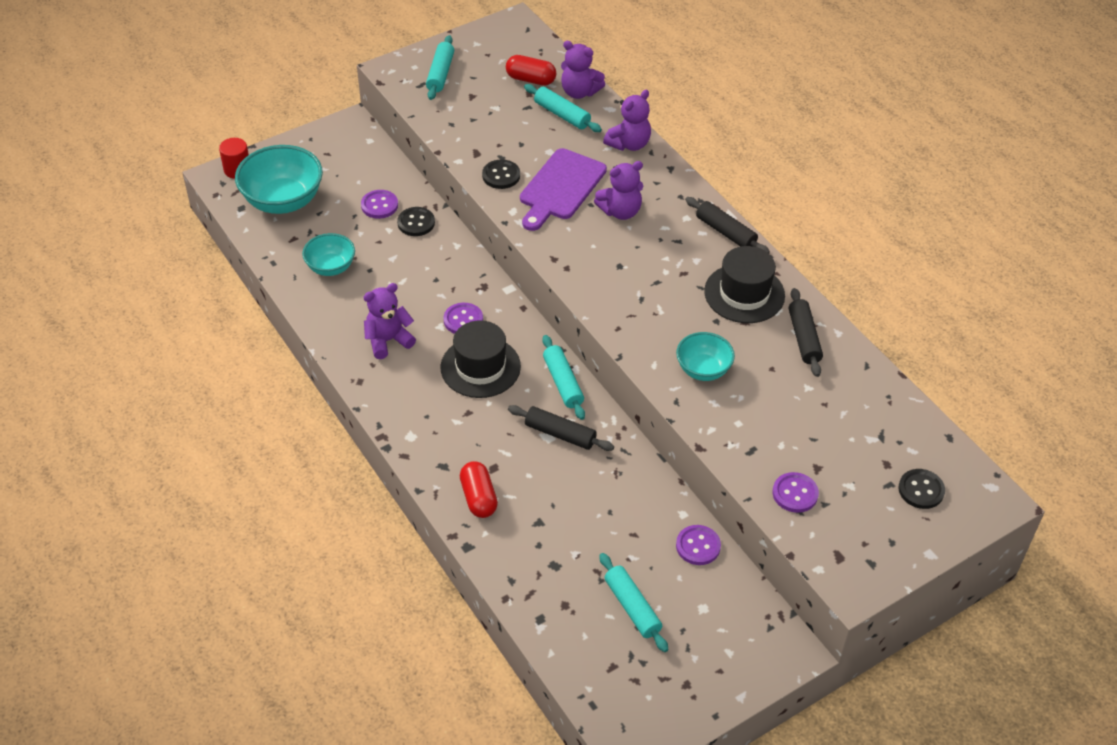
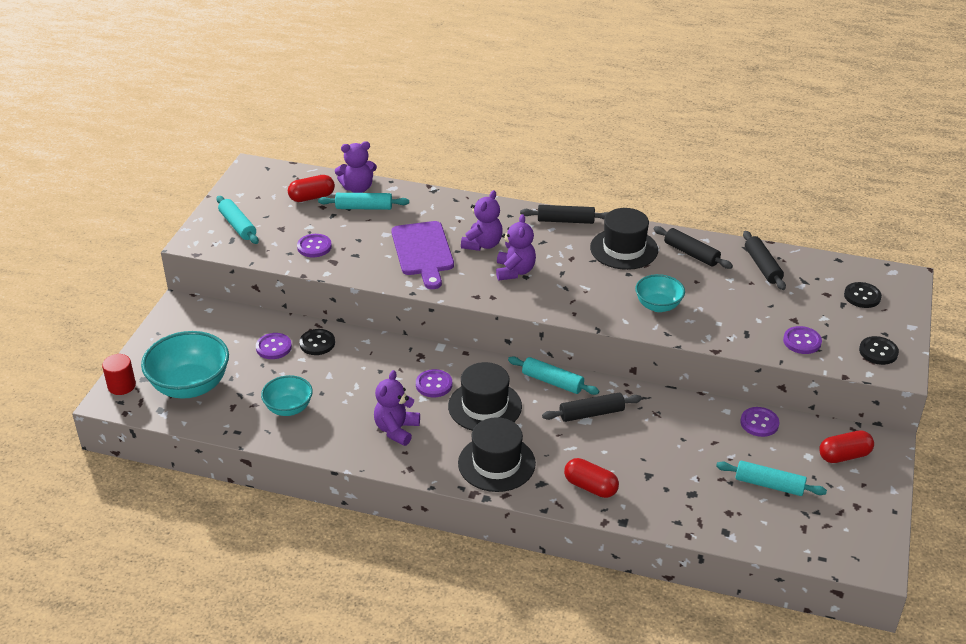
camera: 40 degrees left, 10 degrees down
black button [482,159,520,189] -> black button moved to [859,336,899,365]
purple teddy bear [603,90,651,151] -> purple teddy bear moved to [496,214,536,281]
none -> purple button [297,234,332,257]
none -> black hat [458,417,536,492]
none -> black rolling pin [743,231,786,290]
none -> red capsule [819,430,874,463]

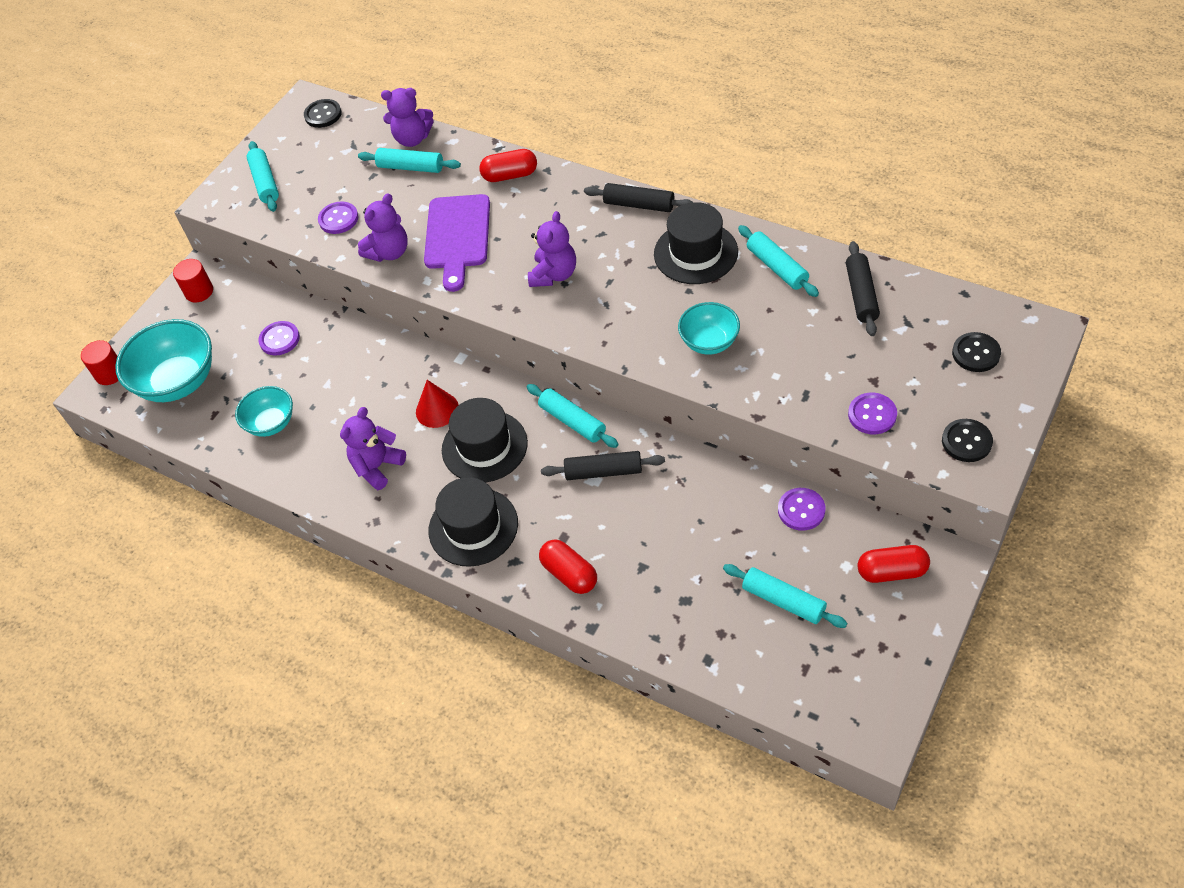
camera: 20 degrees right, 15 degrees up
red capsule [288,175,335,202] -> red capsule moved to [479,149,537,182]
black button [299,329,335,355] -> black button moved to [304,99,342,128]
purple button [416,369,452,397] -> red cone [416,380,459,428]
purple teddy bear [461,190,503,251] -> purple teddy bear moved to [358,193,408,262]
black rolling pin [653,226,733,269] -> turquoise rolling pin [738,225,819,297]
none -> red cylinder [173,259,213,303]

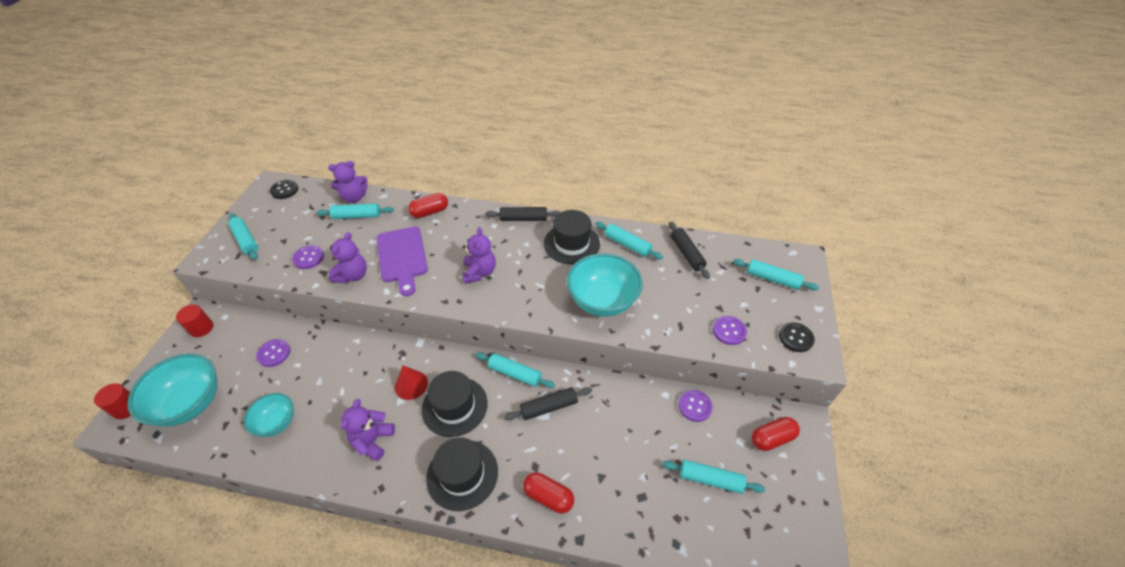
camera: 25 degrees left, 5 degrees down
turquoise bowl [678,302,740,355] -> turquoise bowl [567,253,643,317], size x1.71
black button [952,332,1001,372] -> turquoise rolling pin [733,259,819,290]

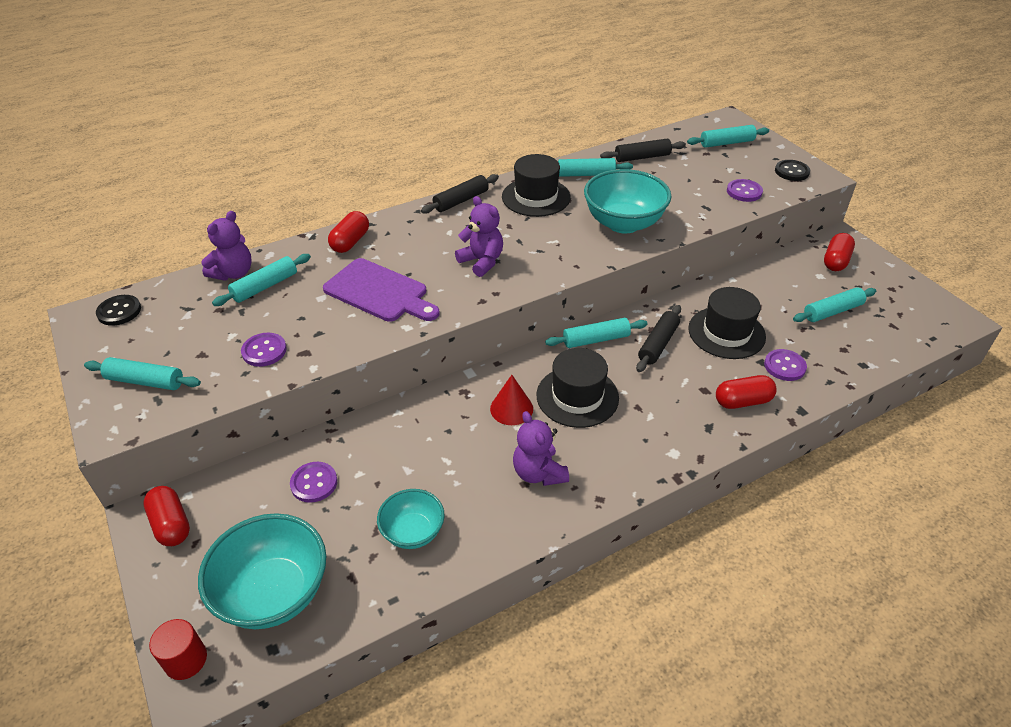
camera: 40 degrees left, 5 degrees down
red cylinder [176,304,213,337] -> red capsule [143,486,190,546]
purple teddy bear [329,232,367,283] -> none
black hat [426,437,498,511] -> black hat moved to [688,287,766,359]
black rolling pin [669,222,710,279] -> black rolling pin turned 45 degrees counterclockwise [600,139,686,162]
purple button [678,390,712,422] -> purple button moved to [764,349,807,381]

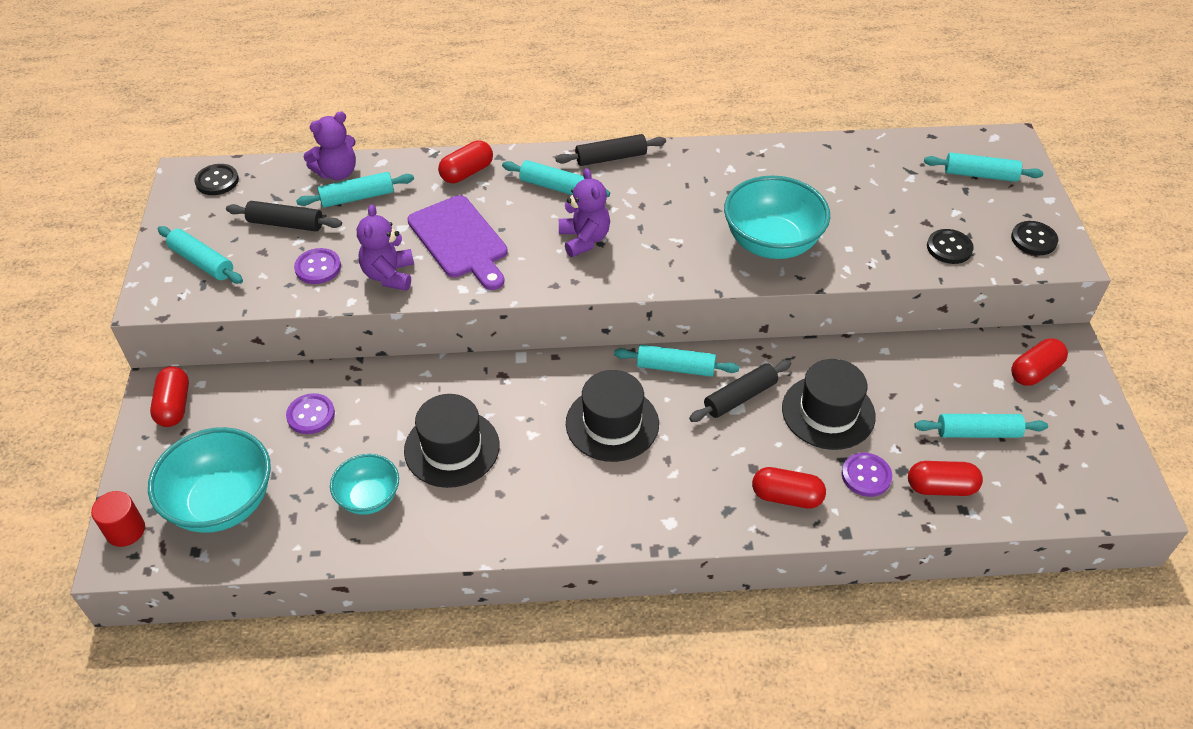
camera: 25 degrees right, 5 degrees up
red cone [490,375,533,425] -> none
black hat [502,154,571,217] -> black hat moved to [404,394,500,488]
purple teddy bear [513,411,569,486] -> purple teddy bear moved to [357,204,414,291]
turquoise rolling pin [558,158,633,177] -> turquoise rolling pin moved to [502,160,610,197]
black rolling pin [600,139,686,162] -> black rolling pin moved to [226,201,342,231]
purple button [727,179,763,202] -> black button [927,229,974,264]
none -> red capsule [908,461,983,496]

